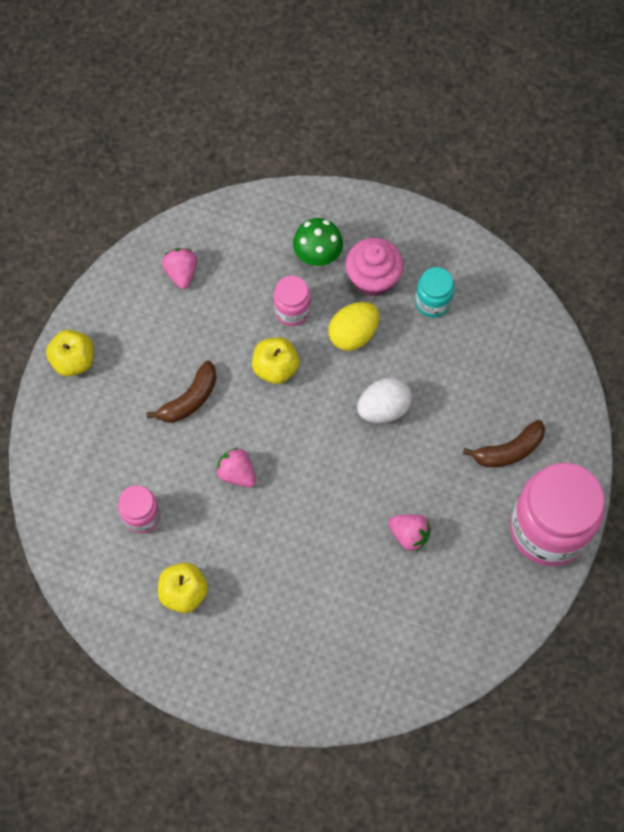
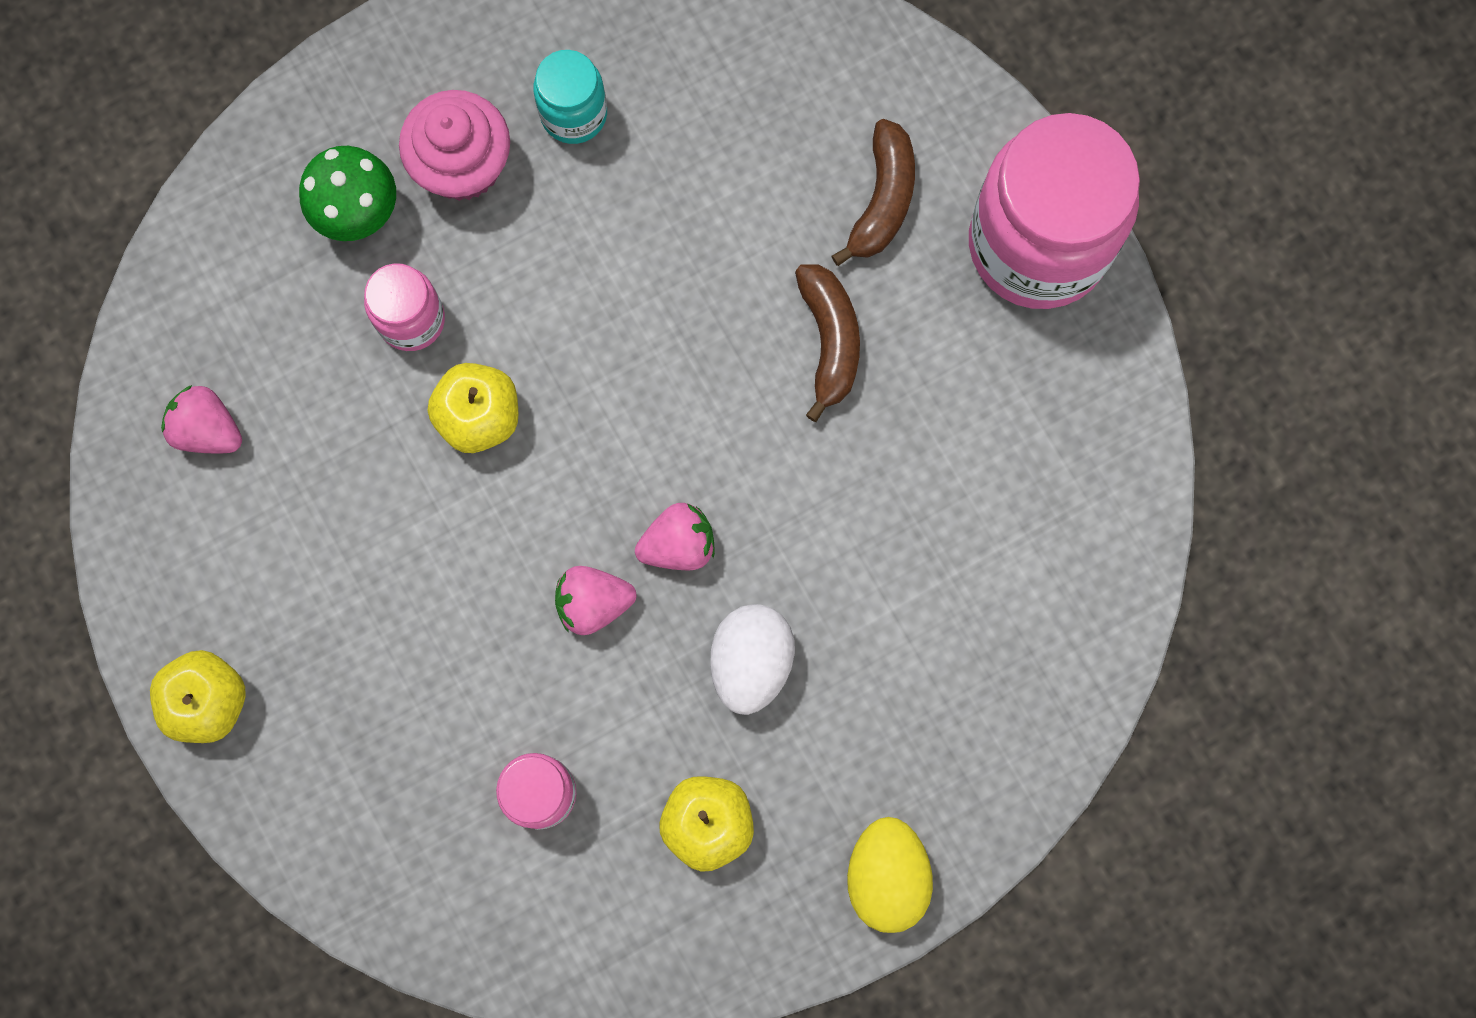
camera: 50 degrees left, 10 degrees up
brown banana [146,361,217,423] -> brown banana moved to [795,264,860,422]
yellow egg [328,302,379,351] -> yellow egg moved to [847,817,933,933]
white egg [357,377,412,423] -> white egg moved to [710,604,795,715]
pink strawberry [388,514,431,552] -> pink strawberry moved to [635,503,715,570]

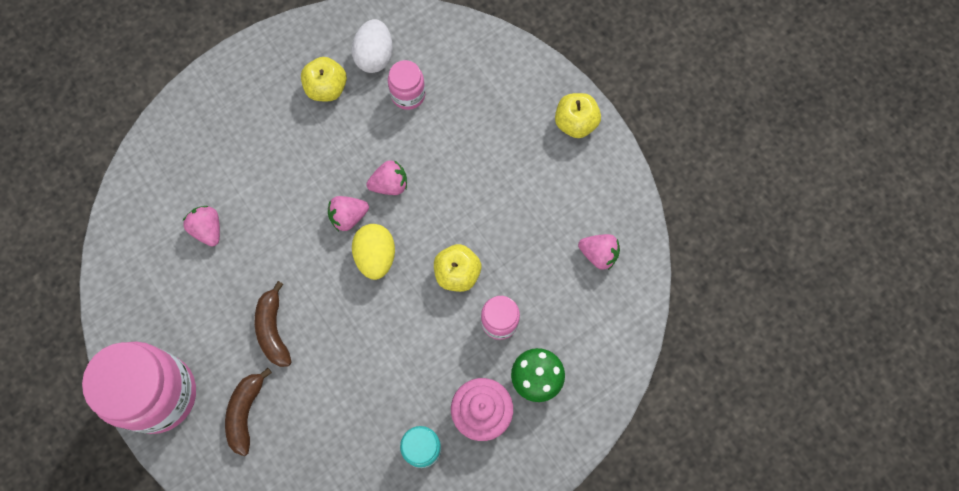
camera: 175 degrees right, 5 degrees down
white egg [710,604,795,715] -> white egg moved to [351,19,393,73]
yellow egg [847,817,933,933] -> yellow egg moved to [352,224,395,280]
none -> pink strawberry [183,206,220,246]

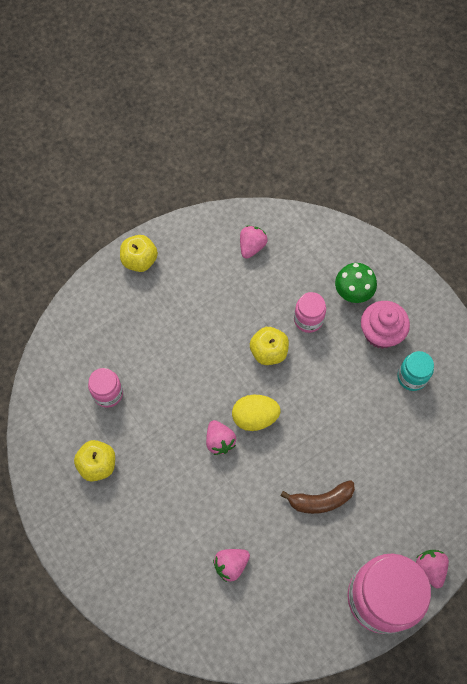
camera: 90 degrees left, 5 degrees down
brown banana [225,368,272,456] -> none
white egg [351,19,393,73] -> none
pink strawberry [366,160,407,195] -> pink strawberry moved to [416,550,449,588]

